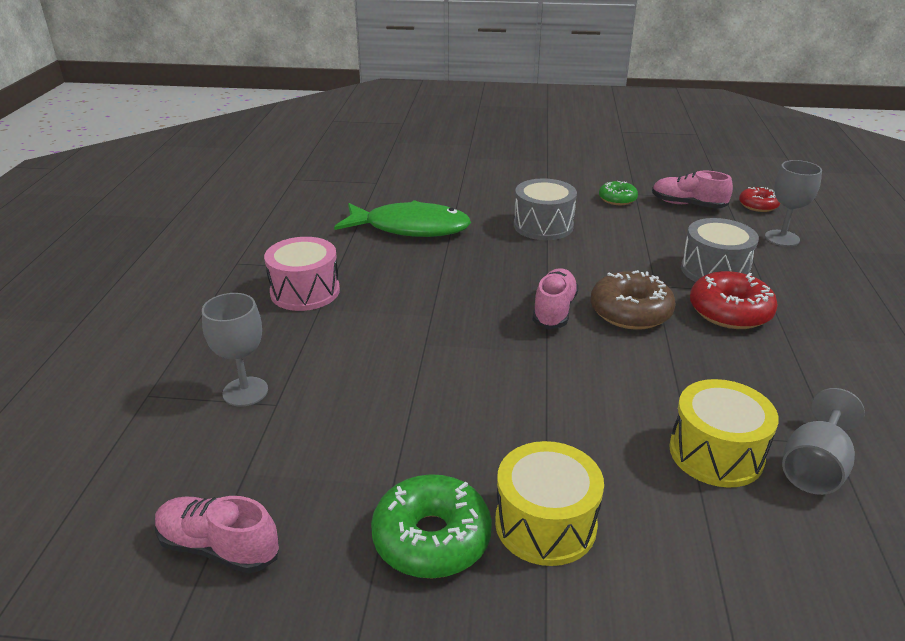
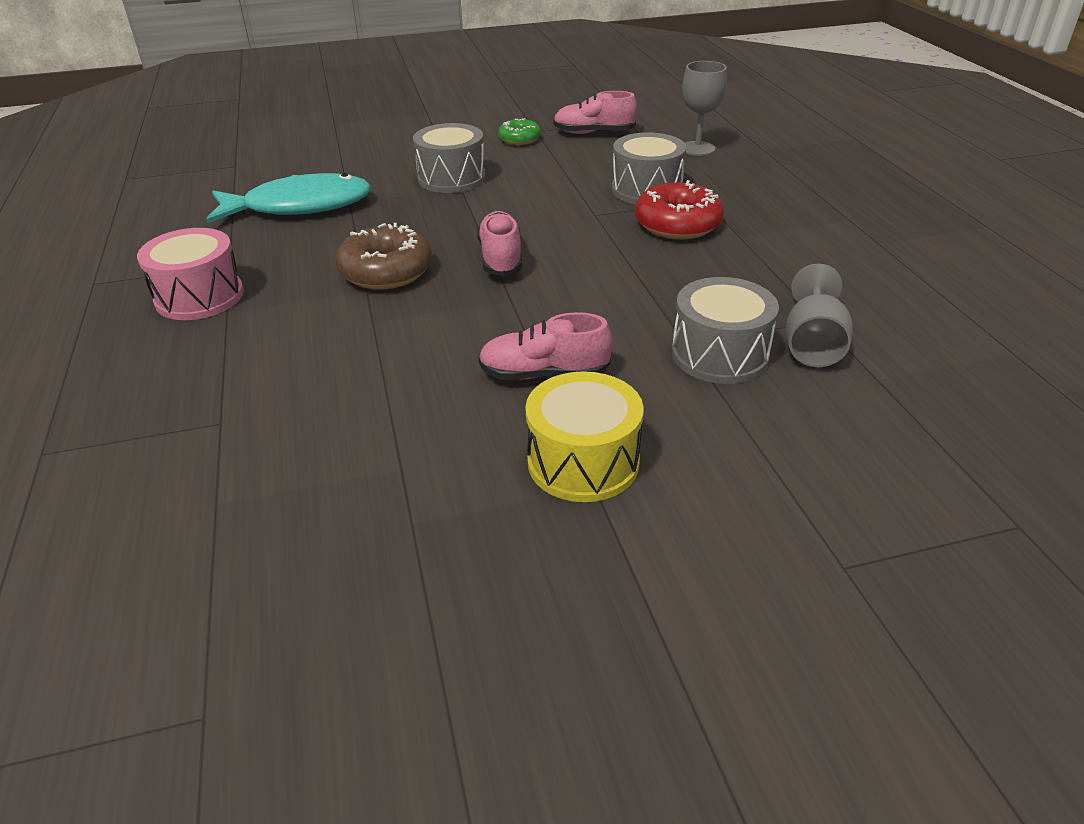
camera: 20 degrees left, 5 degrees up
pink shoe [155,496,279,573] -> pink shoe moved to [478,312,613,380]
grey goblet [202,293,268,407] -> none
green fish [334,200,471,237] -> turquoise fish [206,173,371,223]
green donut [371,474,492,578] -> none
brown donut [591,270,676,330] -> brown donut moved to [336,223,432,289]
yellow drum [669,379,779,488] -> grey drum [672,277,779,384]
red donut [739,187,780,212] -> none

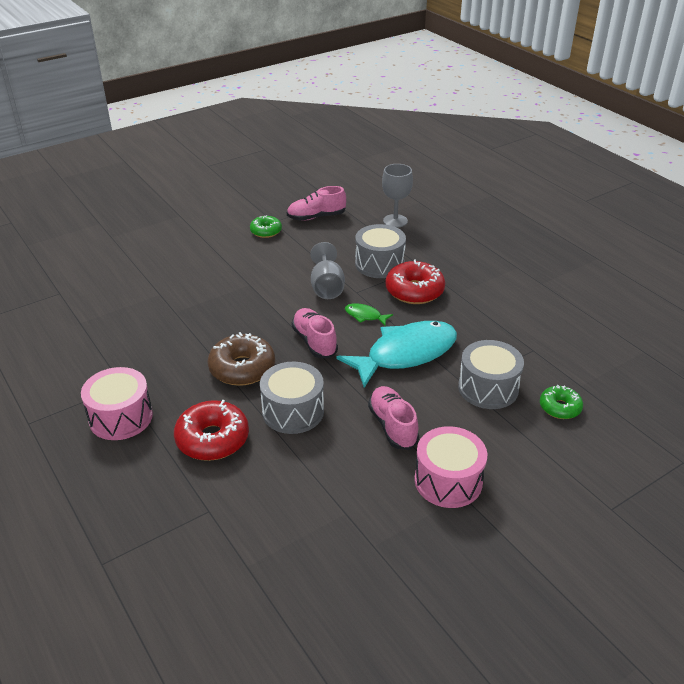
camera: 20 degrees left, 0 degrees up
turquoise fish [206,173,371,223] -> turquoise fish moved to [336,321,457,388]
grey drum [413,123,486,193] -> grey drum moved to [260,362,324,434]
pink shoe [478,312,613,380] -> pink shoe turned 90 degrees clockwise [368,386,419,450]
yellow drum [525,371,644,502] -> pink drum [414,426,487,508]
grey goblet [786,264,853,367] -> grey goblet moved to [310,242,345,299]
none -> red donut [174,400,249,461]
none -> green fish [345,303,393,325]
none -> green donut [540,385,583,419]

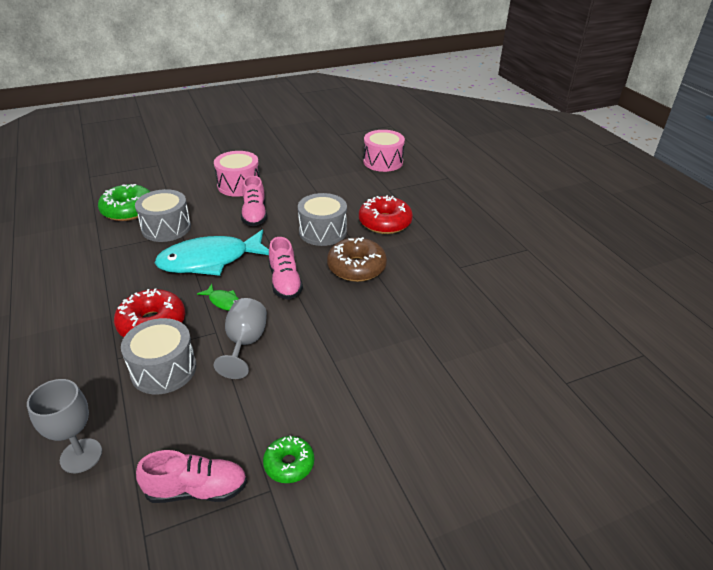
camera: 170 degrees left, 0 degrees up
pink drum [81,367,153,440] -> pink drum moved to [363,130,405,172]
green donut [540,385,583,419] -> green donut [98,184,150,221], size x1.68

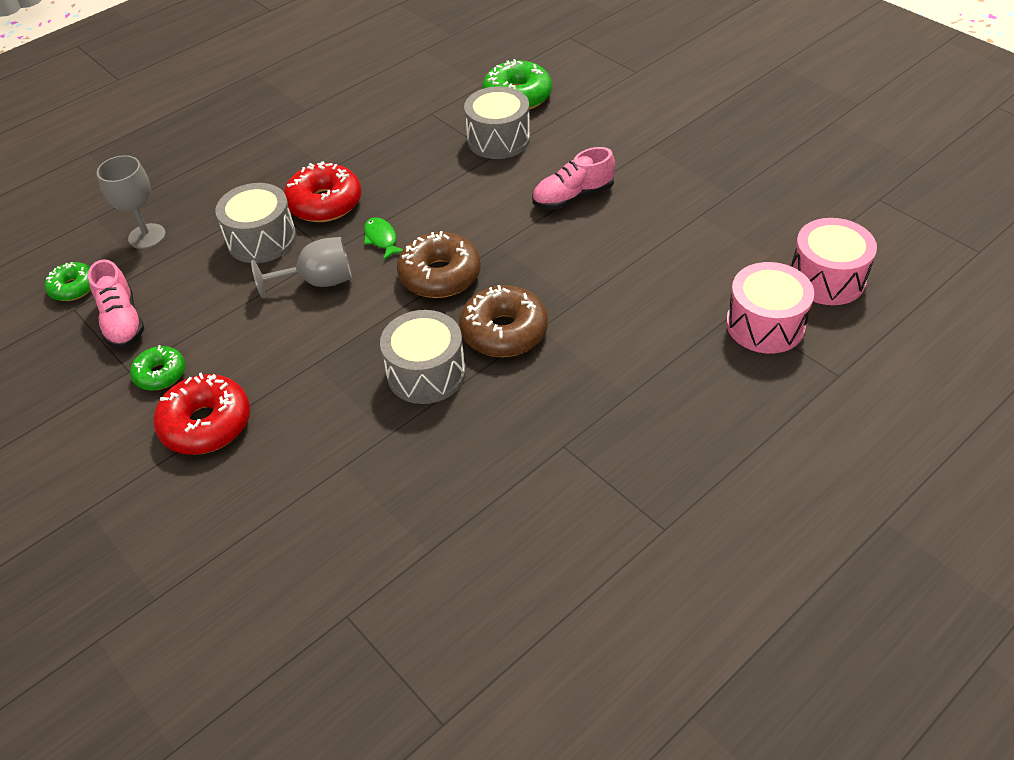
camera: 75 degrees right, 10 degrees up
turquoise fish [155,230,269,276] -> none
green fish [197,284,239,311] -> green fish turned 135 degrees clockwise [364,217,403,261]
pink drum [214,151,260,197] -> pink drum moved to [726,262,814,354]
pink shoe [269,237,303,300] -> brown donut [397,231,481,298]
grey drum [298,193,347,246] -> grey drum moved to [380,310,466,404]
red donut [359,195,413,234] -> red donut moved to [153,373,250,455]
none -> green donut [45,262,91,301]

